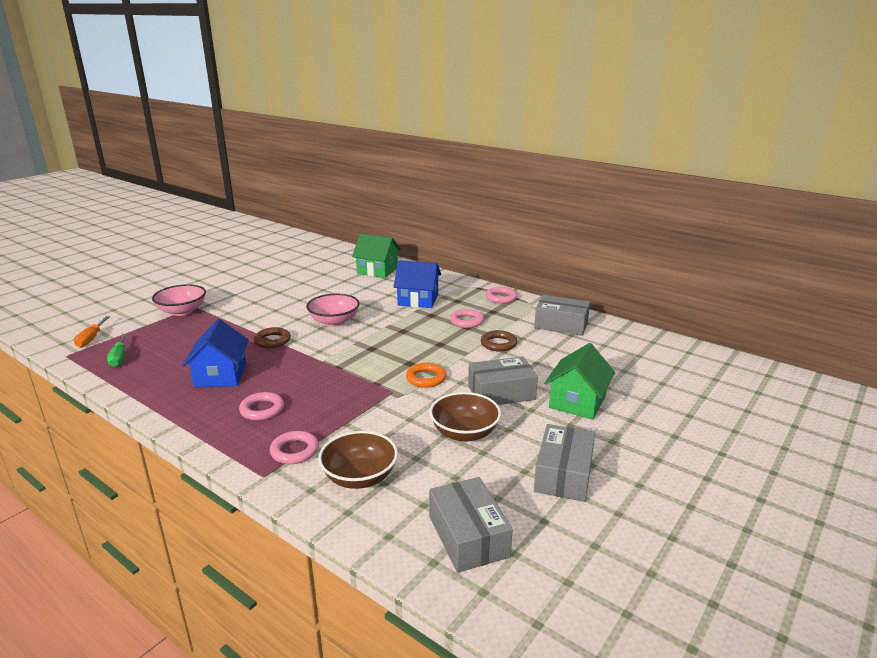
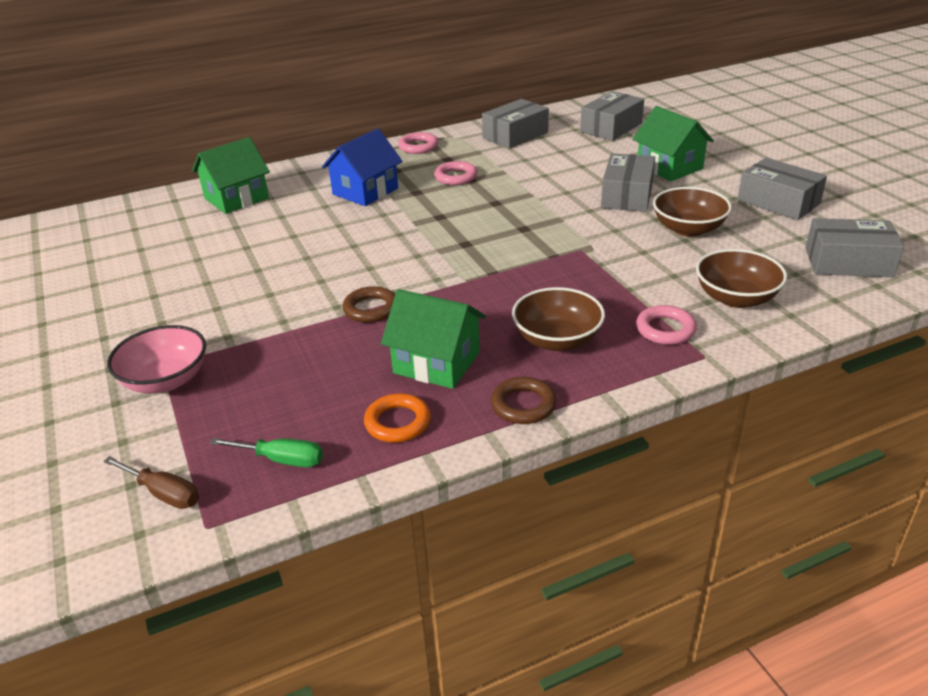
camera: 60 degrees left, 10 degrees up
orange screwdriver [74,316,110,348] -> brown screwdriver [103,456,199,509]
blue house [183,319,249,387] -> green house [381,289,486,389]
pink ring [239,392,284,421] -> brown bowl [512,287,605,351]
pink bowl [306,294,360,326] -> none
orange ring [406,363,446,388] -> orange ring moved to [364,393,431,443]
brown ring [481,330,517,352] -> brown ring moved to [491,377,557,424]
none -> grey box [580,91,644,141]

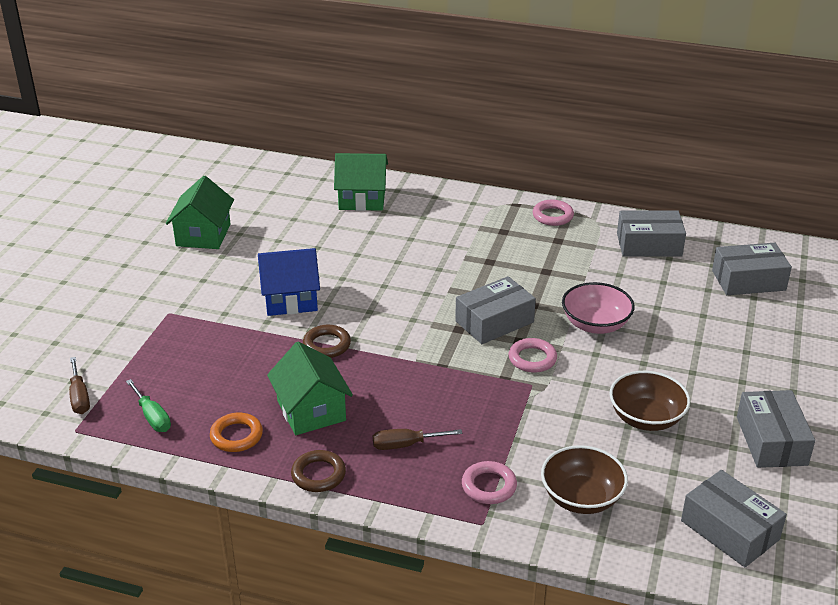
camera: 40 degrees right, 0 degrees up
pink bowl [107,325,206,393] -> pink bowl moved to [562,282,635,334]
blue house [322,128,403,206] -> blue house moved to [258,248,320,316]
pink ring [434,161,478,185] -> pink ring moved to [509,338,557,373]
brown bowl [512,287,605,351] -> brown screwdriver [373,429,462,450]
grey box [601,153,655,212] -> grey box moved to [455,276,536,344]
green house [633,106,714,181] -> green house moved to [166,176,234,249]

